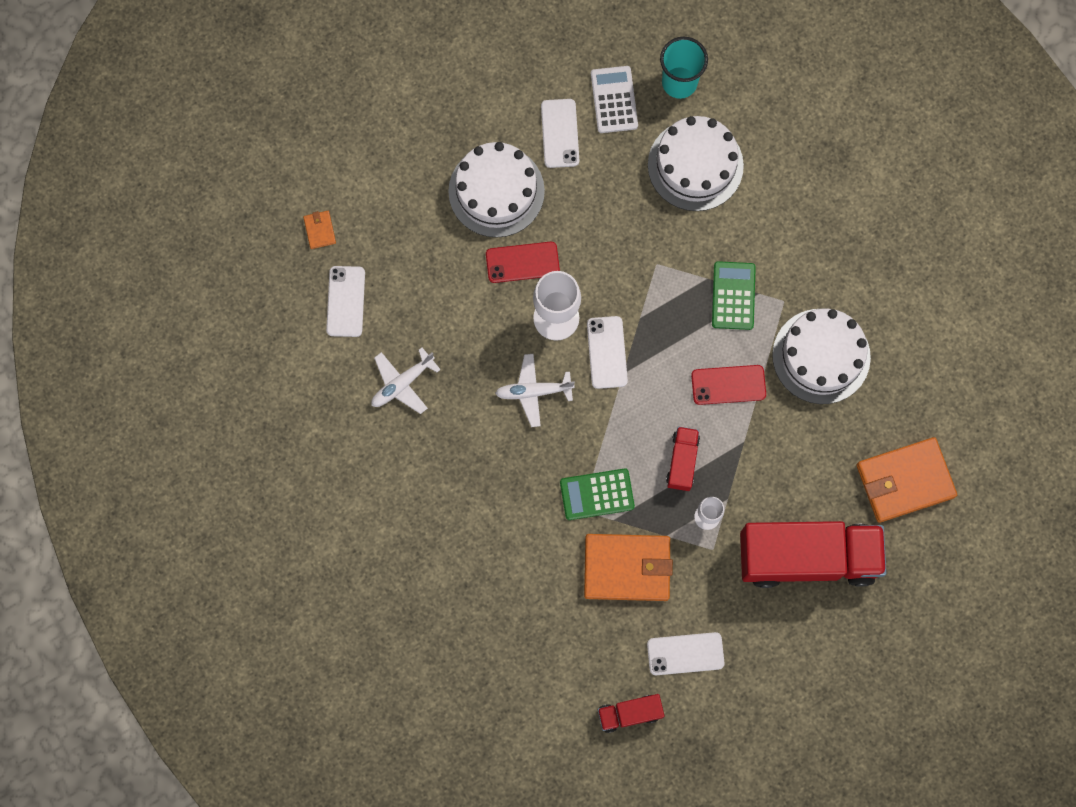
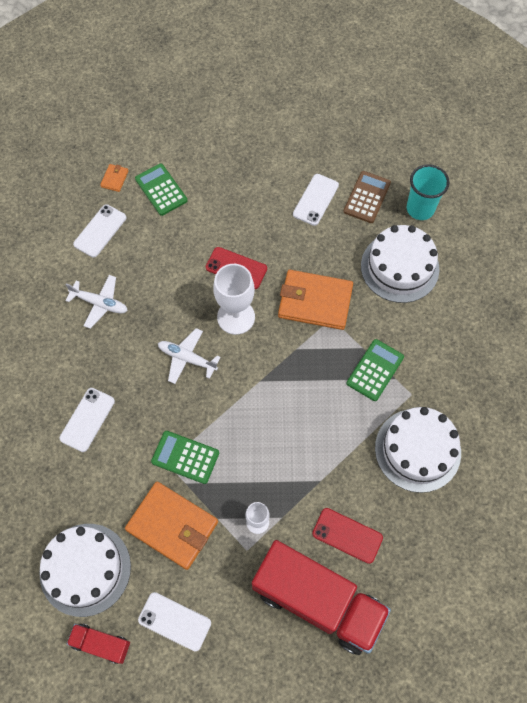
camera: 30 degrees right, 10 degrees down
white plane [371,348,441,414] -> white plane turned 150 degrees counterclockwise [65,275,128,329]
white cake [448,142,545,237] -> white cake moved to [39,524,131,617]
white phone [587,316,628,389] -> white phone moved to [59,388,115,452]
white calculator [591,66,638,133] -> brown calculator [343,171,391,223]
red truck [666,427,700,491] -> none
red phone [691,365,766,405] -> red phone moved to [312,508,383,564]
orange wallet [857,437,957,523] -> orange wallet moved to [278,270,353,330]
none -> green calculator [135,163,188,216]

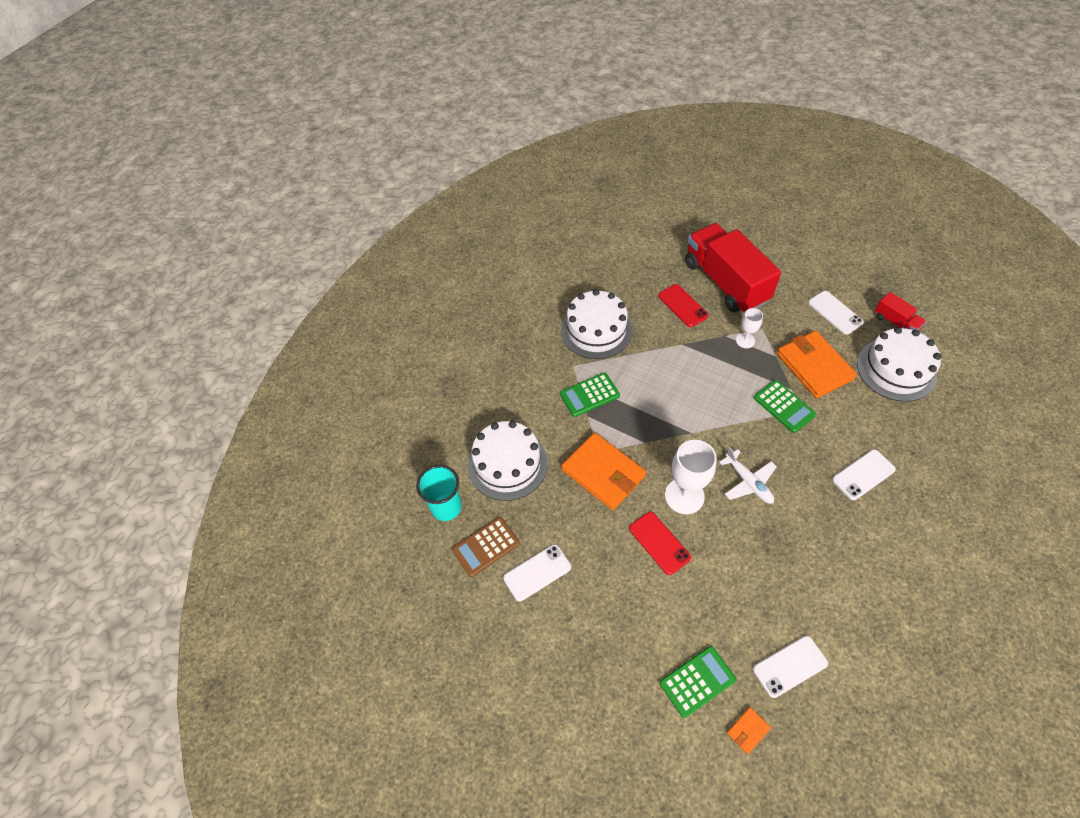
camera: 145 degrees left, 10 degrees down
white plane [65,275,128,329] -> none
green calculator [135,163,188,216] -> green calculator turned 120 degrees counterclockwise [660,646,736,718]

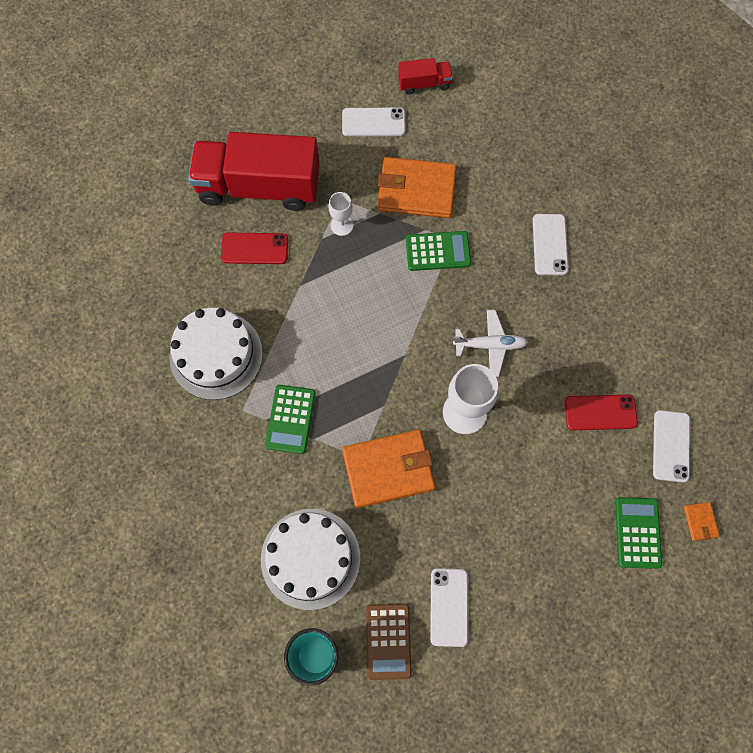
camera: 60 degrees left, 15 degrees up
red phone [629,512,691,575] -> red phone moved to [564,395,638,430]
white cake [857,327,941,402] -> none

